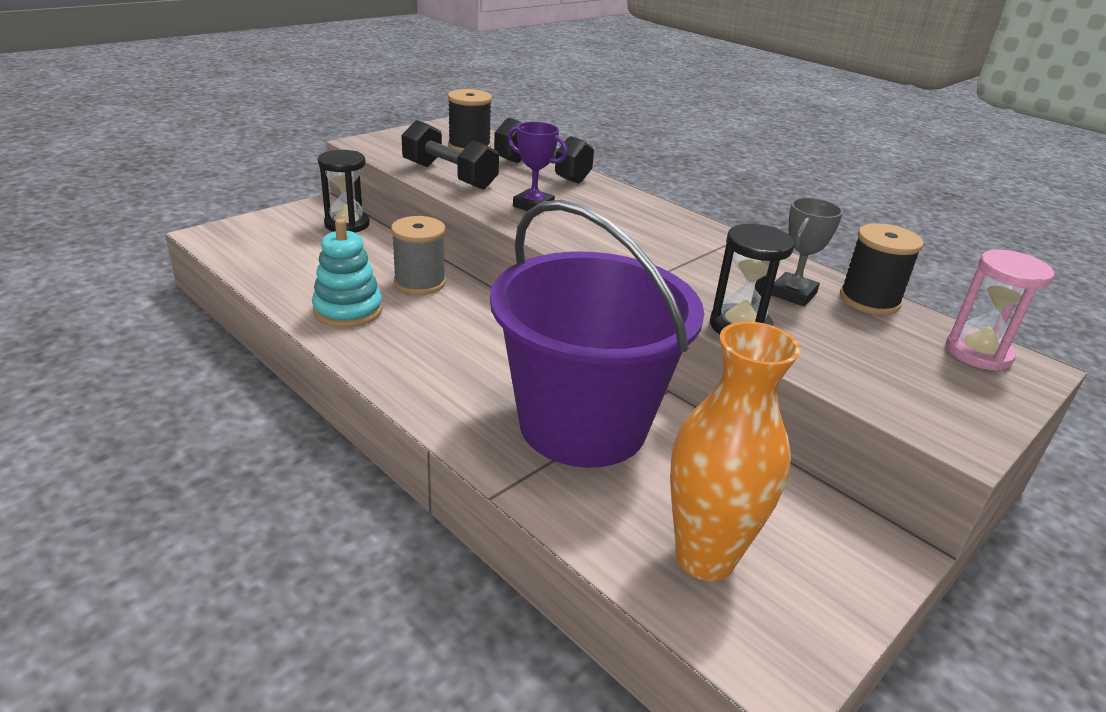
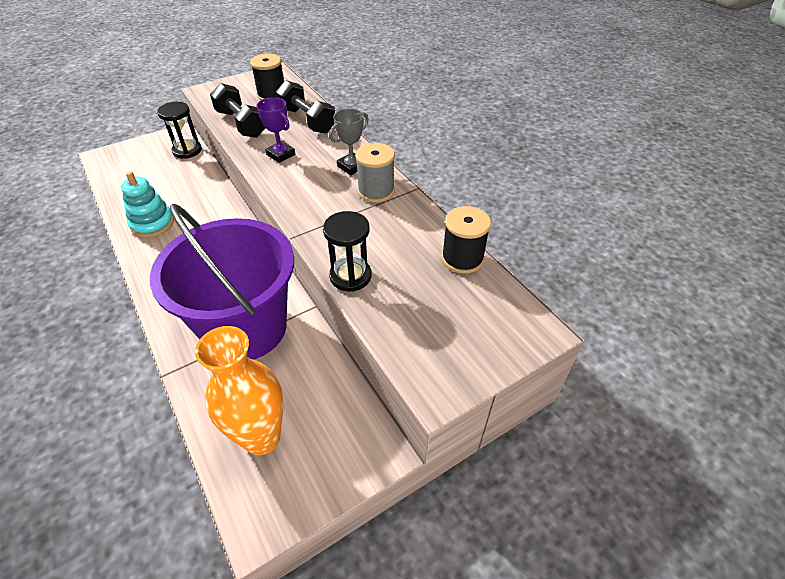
camera: 15 degrees right, 15 degrees up
grey spool [391,216,446,295] -> grey spool moved to [355,143,395,203]
grey trophy [771,198,843,306] -> grey trophy moved to [329,108,369,175]
pink hourglass [946,250,1054,371] -> none

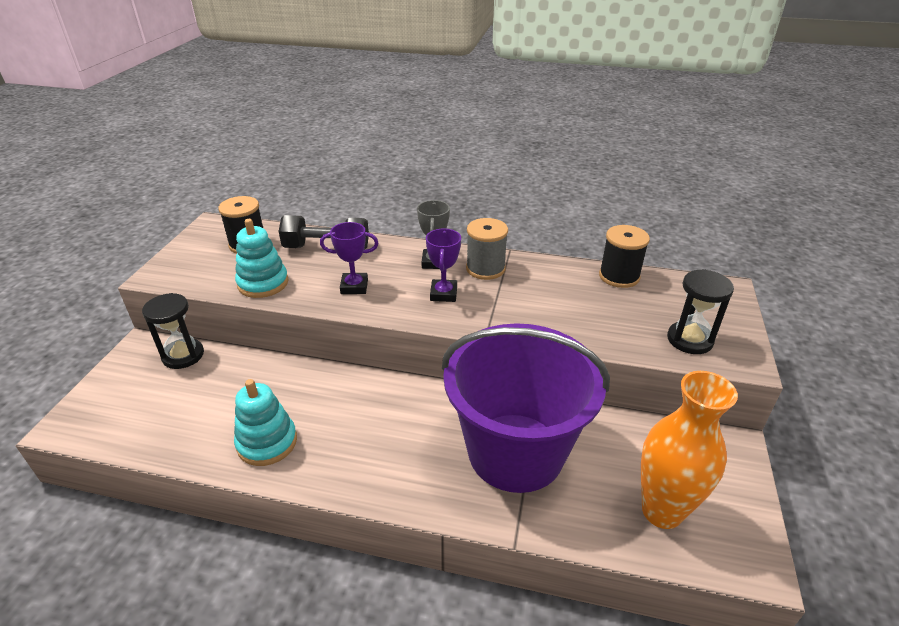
camera: 45 degrees left, 10 degrees down
black dumbbell [210,83,265,138] -> turquoise stacking toy [235,219,288,298]
black hourglass [323,211,372,292] -> black hourglass moved to [667,269,734,354]
none -> purple trophy [426,228,461,302]

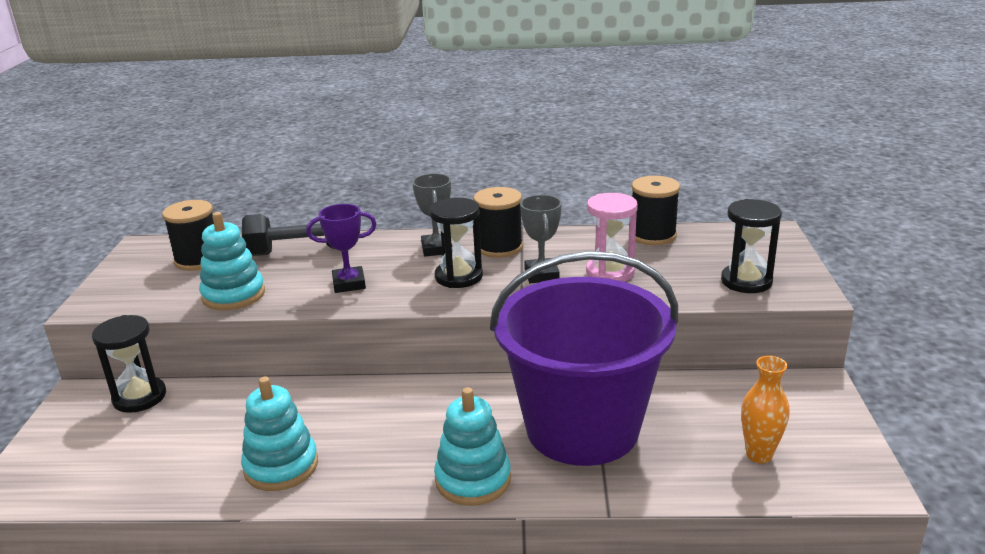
camera: 10 degrees left, 10 degrees down
purple trophy [426,228,461,302] -> black hourglass [430,197,483,288]
grey spool [466,218,508,280] -> black spool [473,187,523,258]
orange vase [641,371,738,529] -> orange vase [741,356,790,463], size x0.56
none -> turquoise stacking toy [434,387,511,506]
none -> grey trophy [520,195,562,283]
none -> pink hourglass [586,193,638,282]

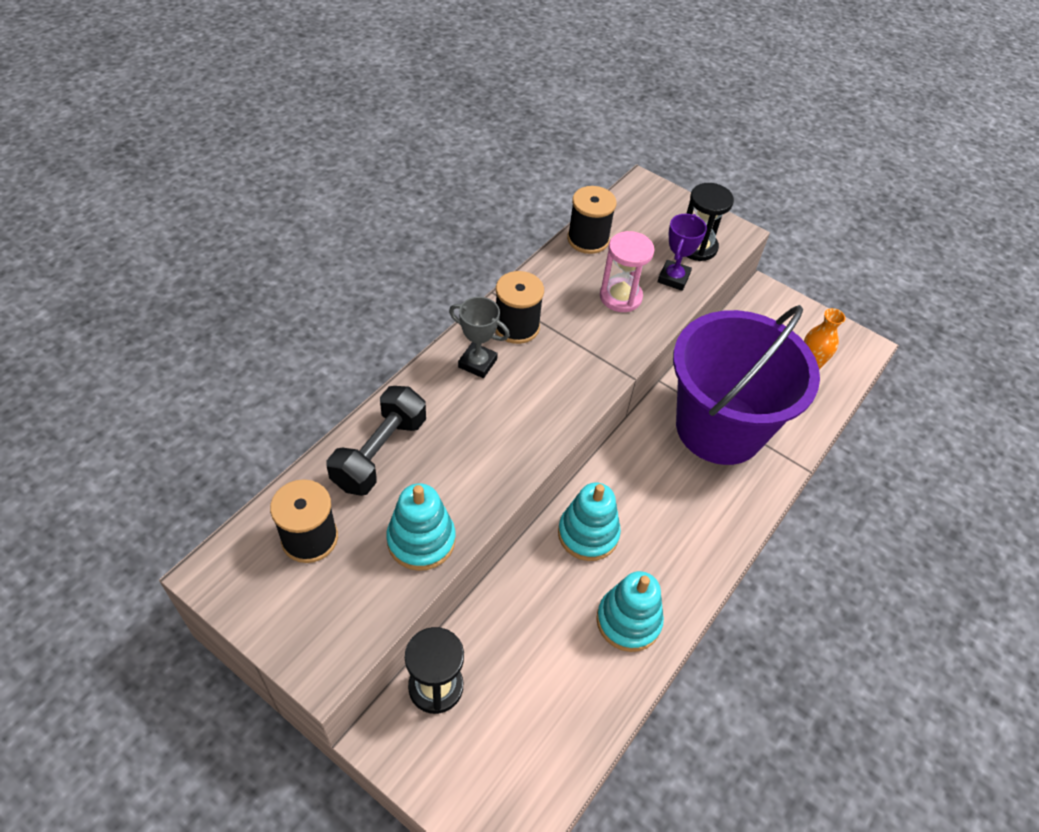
camera: 60 degrees left, 25 degrees up
purple trophy [306,204,377,293] -> purple trophy moved to [658,214,707,291]
black hourglass [430,197,483,288] -> none
turquoise stacking toy [434,387,511,506] -> turquoise stacking toy moved to [558,483,621,561]
grey trophy [520,195,562,283] -> none

